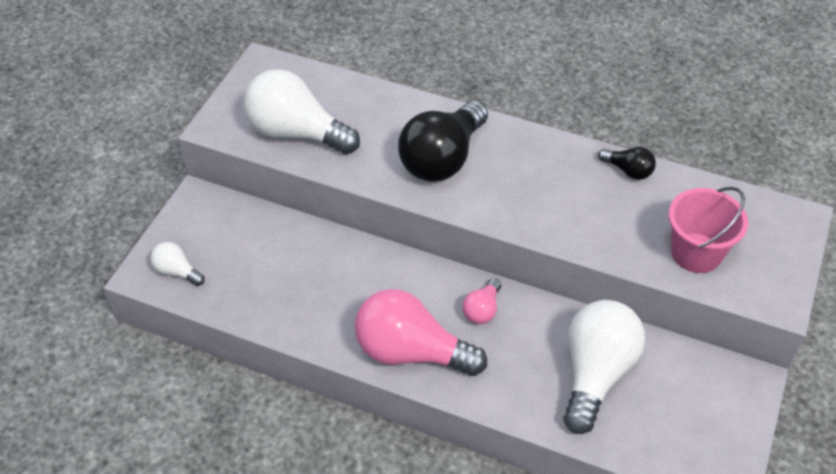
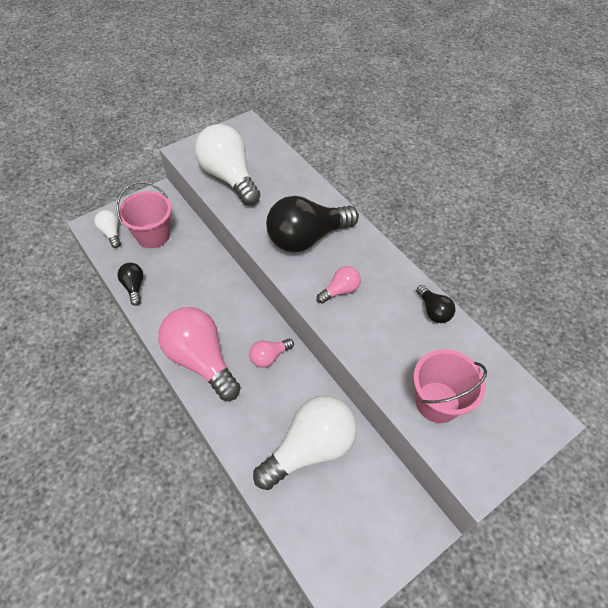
camera: 30 degrees right, 5 degrees up
none -> pink bucket [117,182,172,248]
none -> black light bulb [117,263,143,306]
none -> pink light bulb [317,266,361,304]

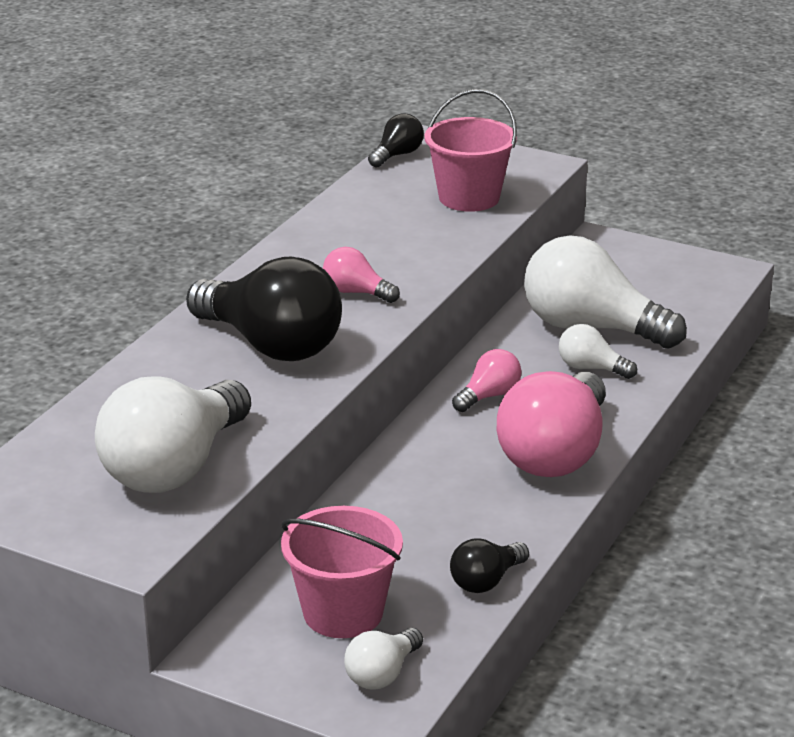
camera: 115 degrees left, 25 degrees down
pink light bulb [249,339,294,368] -> pink light bulb turned 75 degrees counterclockwise [452,349,522,412]
black light bulb [416,285,455,323] -> black light bulb moved to [368,113,424,167]
none -> white light bulb [559,324,637,379]

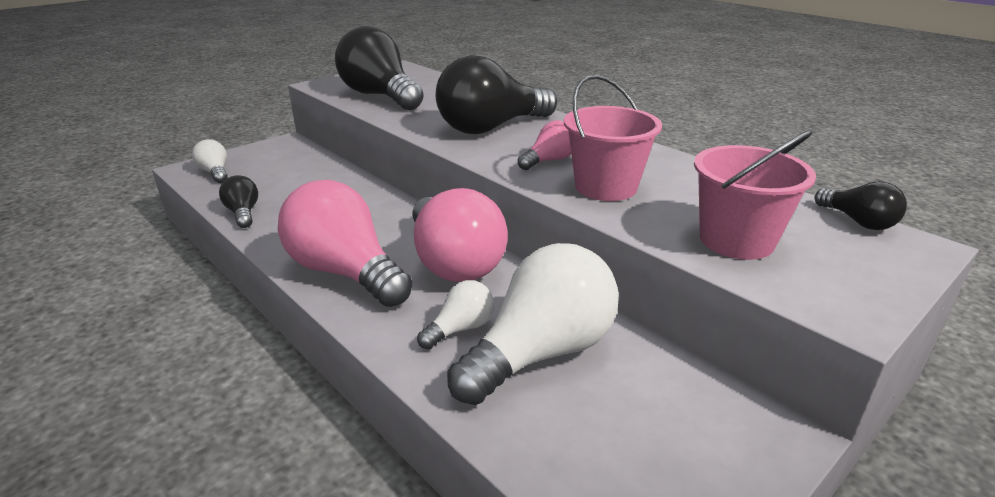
camera: 110 degrees right, 0 degrees up
white light bulb [95,377,251,493] -> black light bulb [335,26,424,110]
pink bucket [281,506,403,638] -> pink bucket moved to [564,75,662,201]
pink light bulb [452,349,522,412] -> pink light bulb [412,188,508,282], size x2.12

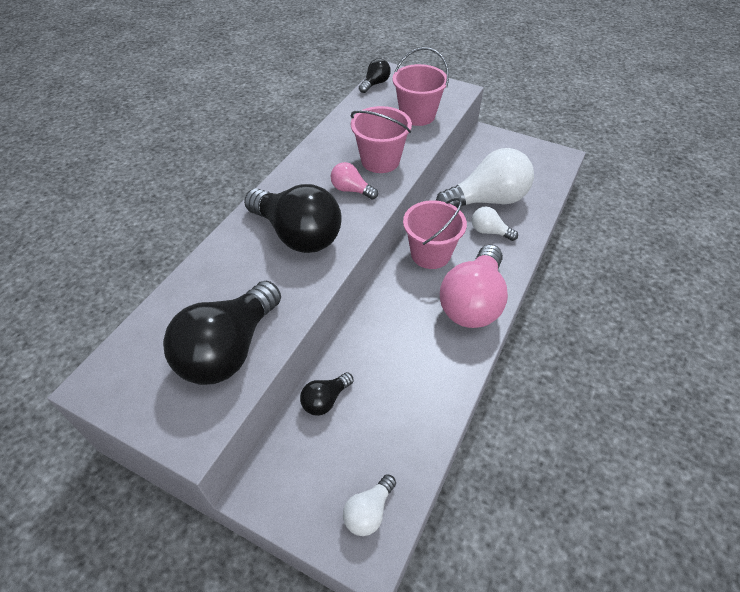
camera: 110 degrees left, 20 degrees up
black light bulb [219,175,258,228] -> black light bulb moved to [300,372,354,416]
pink light bulb [412,188,508,282] -> pink bucket [403,198,467,269]
white light bulb [447,243,619,405] -> white light bulb turned 135 degrees clockwise [436,148,534,208]

